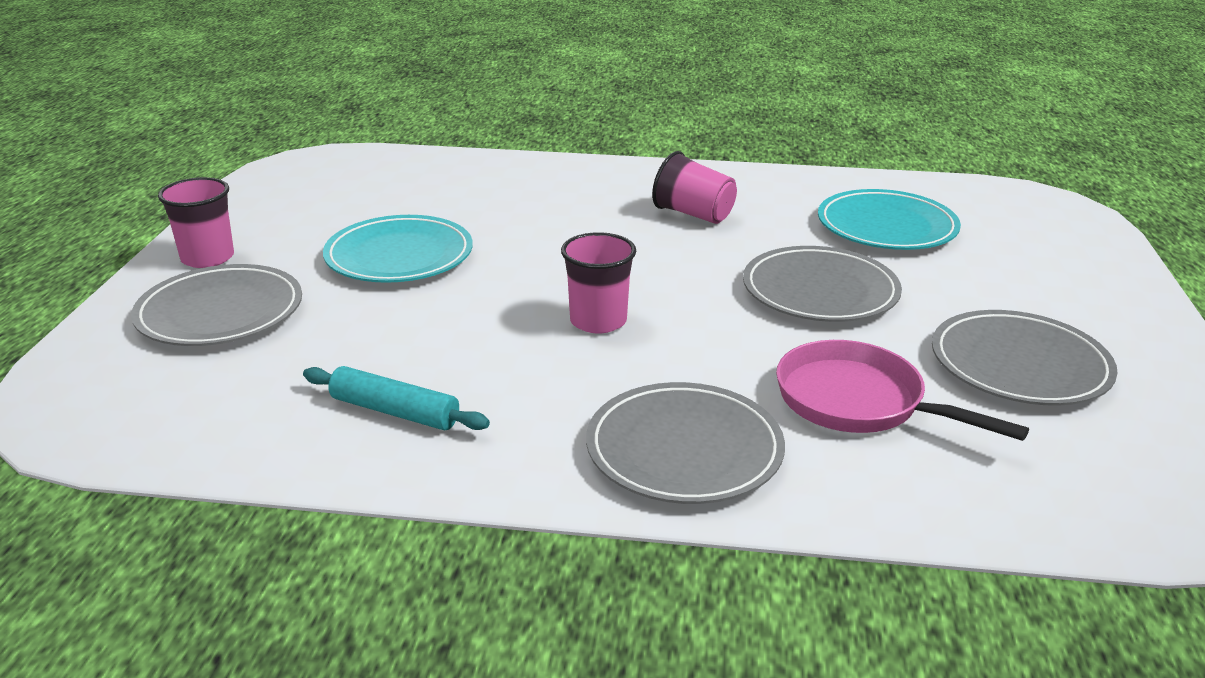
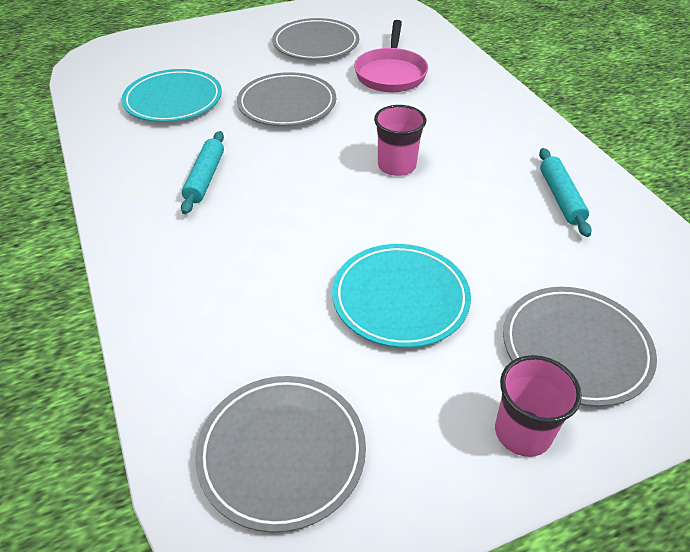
camera: 120 degrees left, 15 degrees up
grey plate [586,382,785,504] -> grey plate moved to [195,376,366,532]
pink cup [652,151,737,224] -> turquoise rolling pin [181,131,224,214]

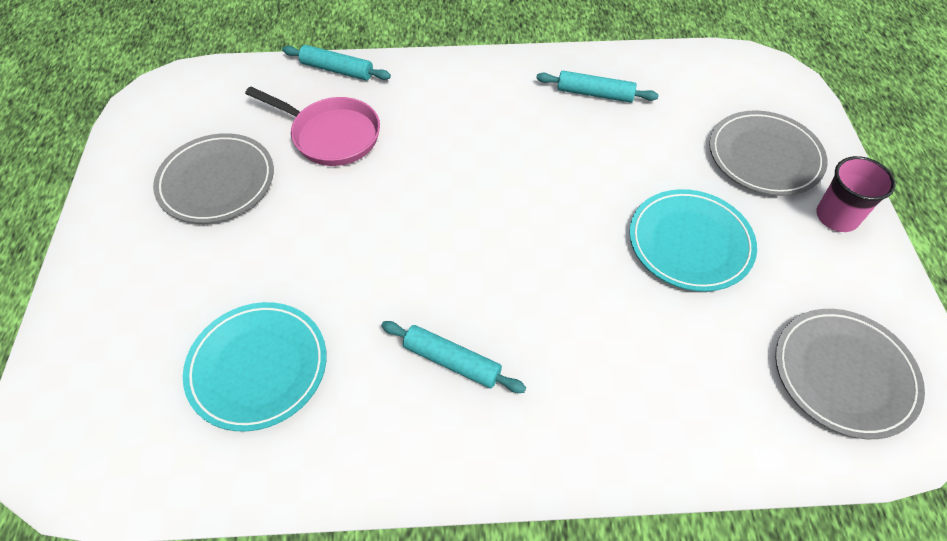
camera: 70 degrees left, 10 degrees up
grey plate [237,72,336,126] -> none
pink cup [374,105,426,176] -> none
none -> turquoise rolling pin [282,45,391,80]

